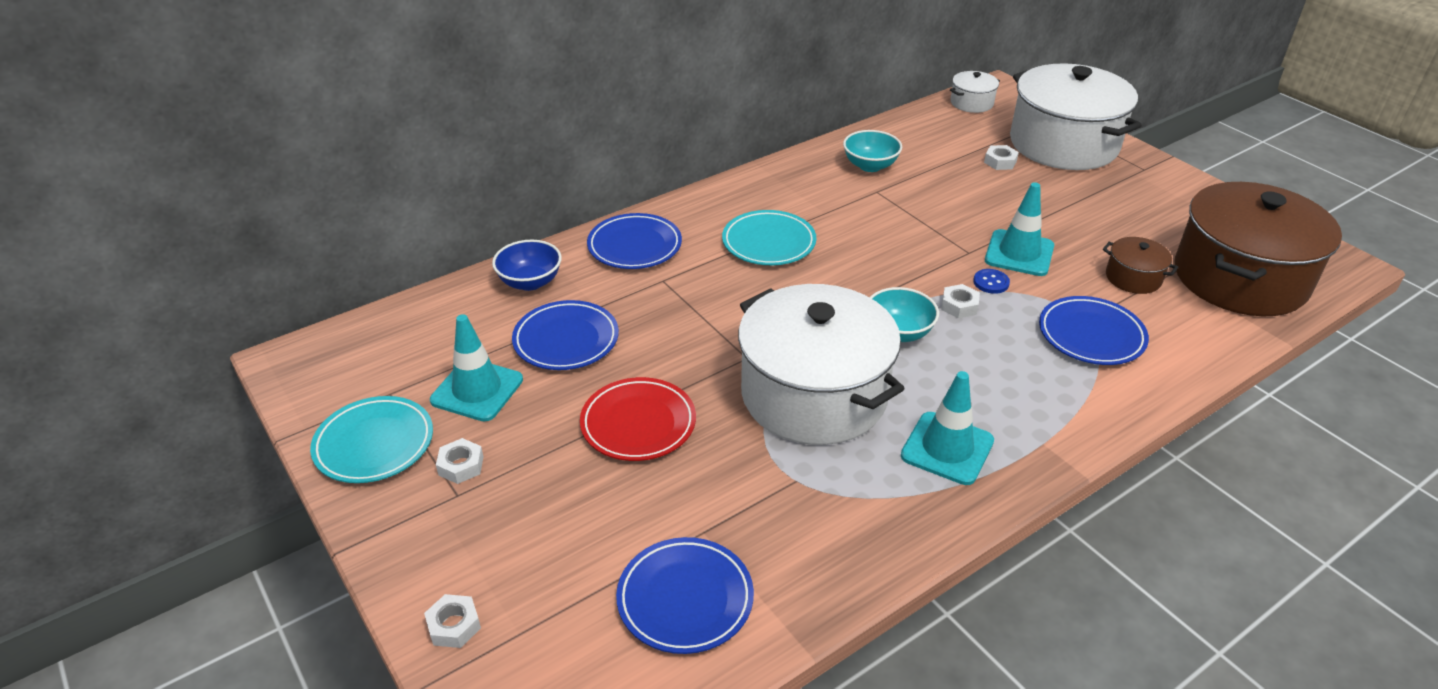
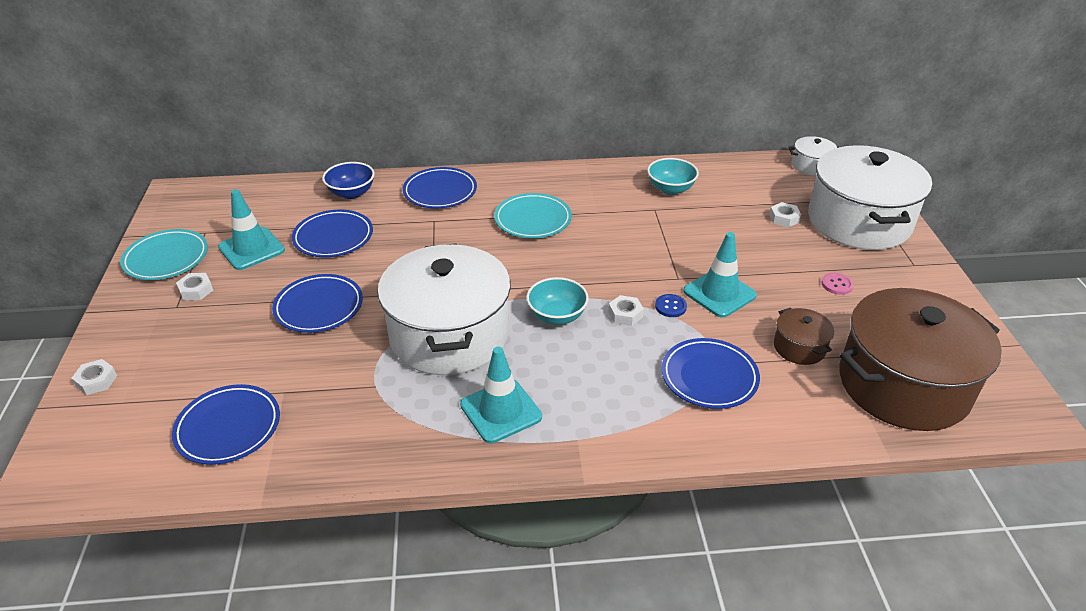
camera: 30 degrees right, 0 degrees up
red plate [580,377,696,461] -> blue plate [272,274,363,333]
none -> pink button [821,273,854,295]

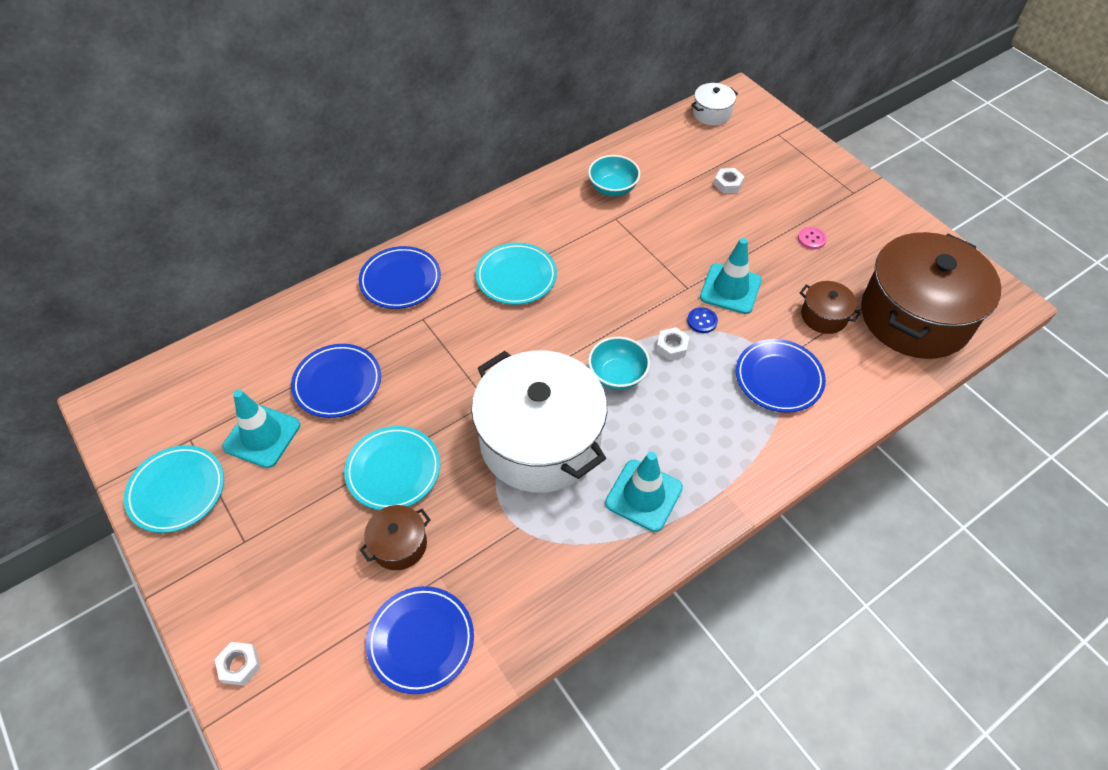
camera: 30 degrees left, 15 degrees up
white nut [176,273,213,300] -> none
blue plate [272,274,363,333] -> turquoise plate [344,426,440,510]
blue bowl [322,162,375,199] -> none
white pot [808,145,932,250] -> none
none -> brown pot [360,505,431,570]

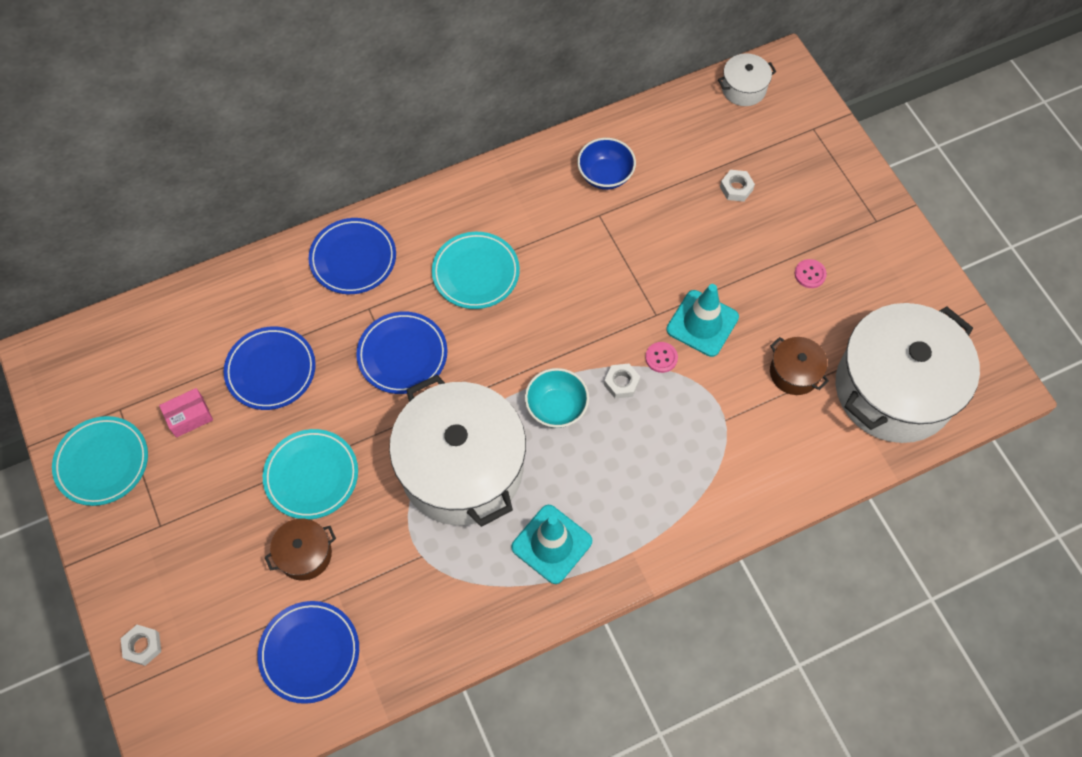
camera: 10 degrees right, 10 degrees up
turquoise traffic cone [222,390,300,468] -> pink box [159,388,213,438]
turquoise bowl [588,155,640,197] -> blue bowl [577,138,636,190]
blue button [687,307,718,333] -> pink button [645,342,678,373]
blue plate [736,339,826,413] -> blue plate moved to [356,311,447,394]
brown pot [861,232,1001,359] -> white pot [836,303,980,443]

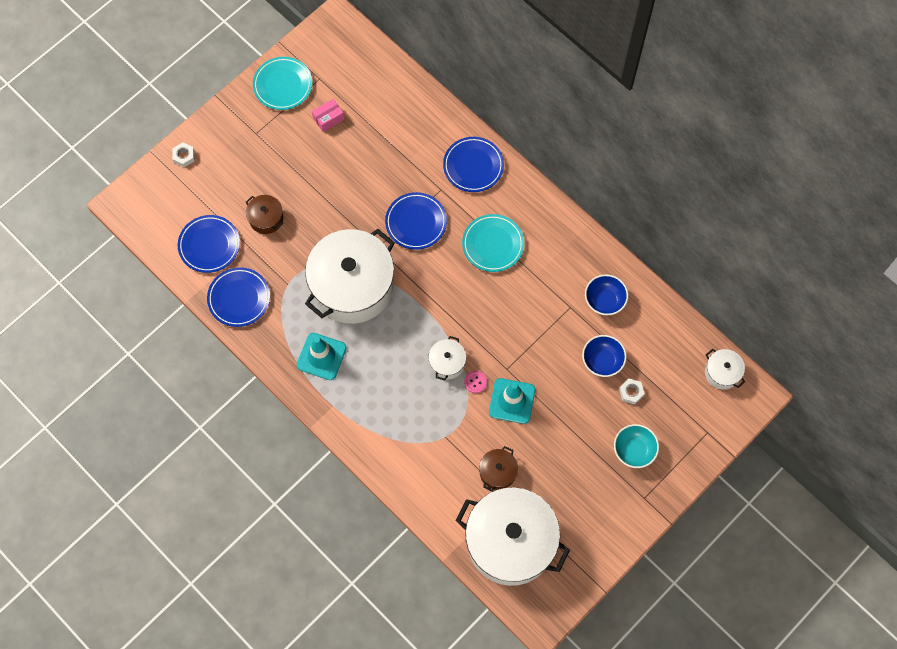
camera: 70 degrees right, 5 degrees up
pink box [159,388,213,438] -> pink box turned 75 degrees counterclockwise [312,99,344,132]
blue plate [224,326,316,410] -> blue plate moved to [207,267,270,327]
turquoise plate [263,429,358,520] -> none
turquoise bowl [525,368,589,428] -> turquoise bowl moved to [614,424,659,468]
white nut [604,364,640,398] -> white pot [428,336,466,381]
pink button [795,259,827,288] -> none
none -> blue bowl [582,335,627,377]

